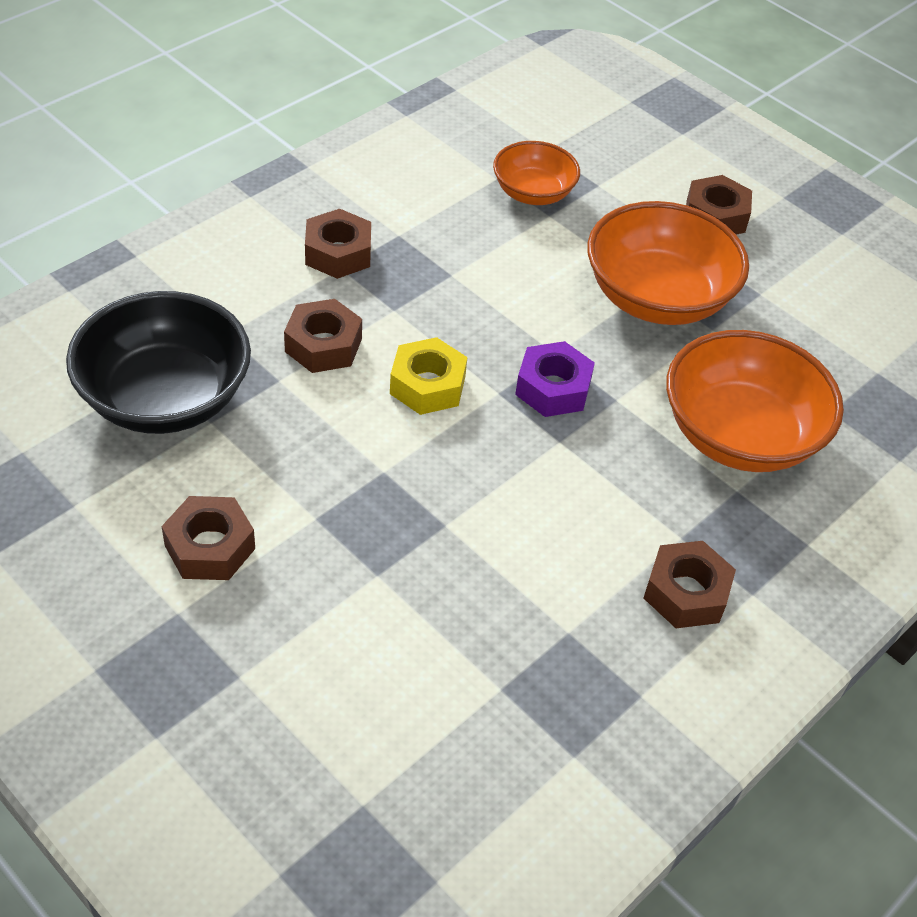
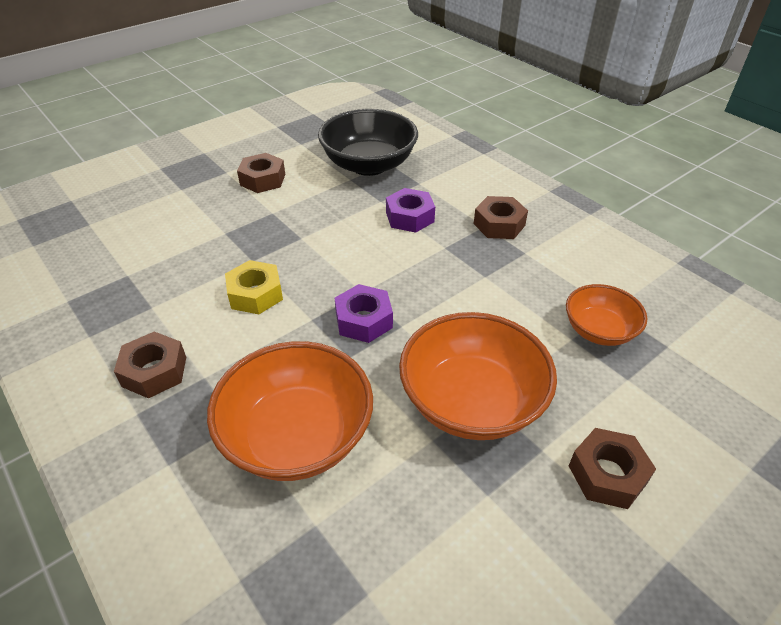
camera: 100 degrees right, 5 degrees down
brown nut [284,299,362,373] -> purple nut [386,188,435,233]
yellow nut [390,337,467,415] -> yellow nut moved to [225,260,283,314]

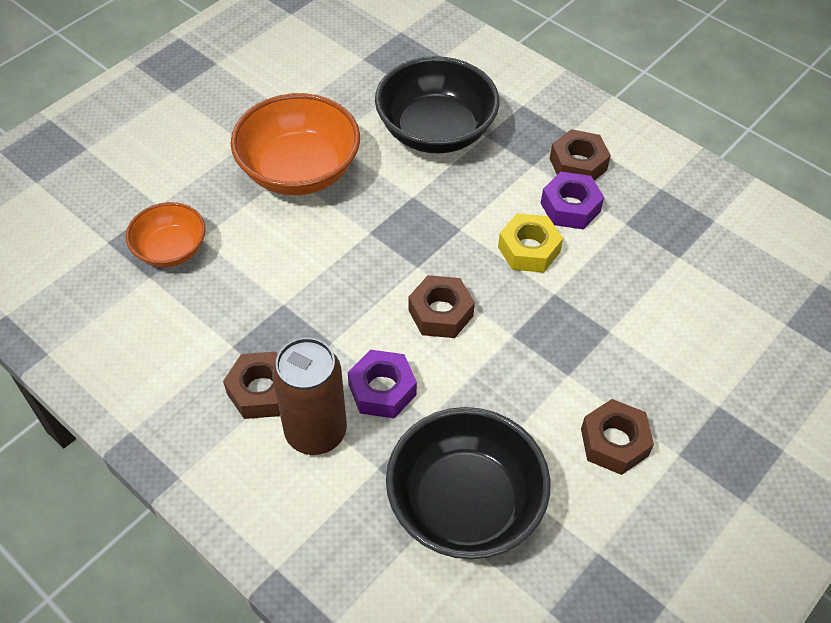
camera: 170 degrees right, 10 degrees up
orange bowl [207,341,373,481] -> black bowl [375,56,499,153]
purple nut [335,284,393,343] -> purple nut moved to [541,172,604,229]
brown nut [569,428,656,509] -> brown nut moved to [408,275,475,338]
none -> brown can [272,337,347,455]

